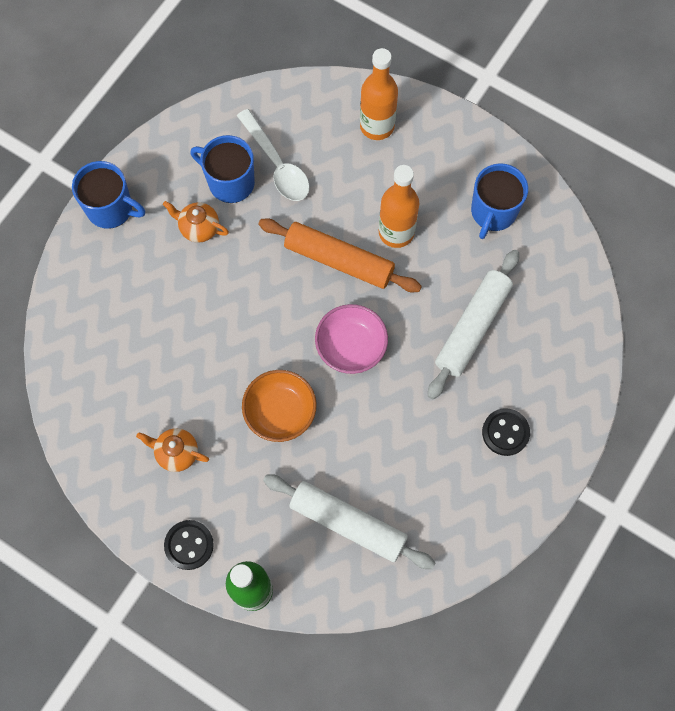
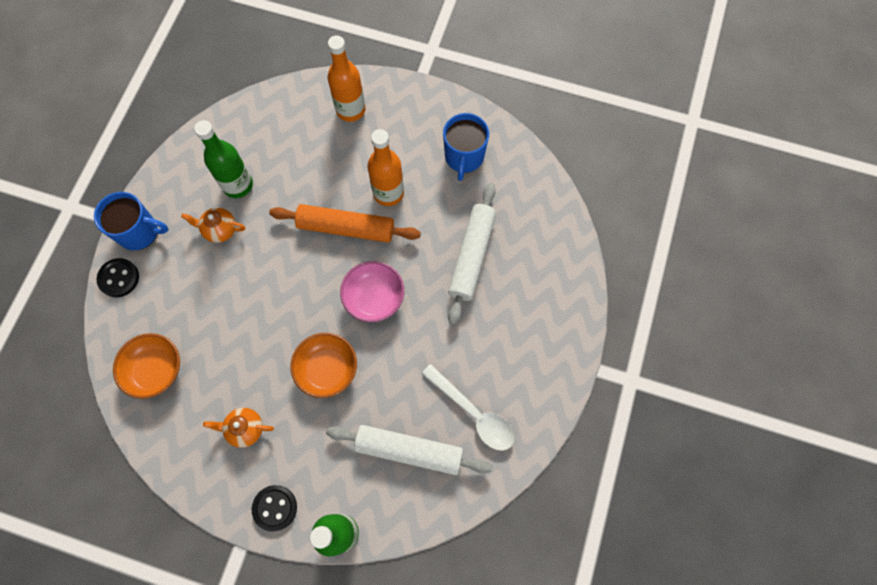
camera: 15 degrees left, 0 degrees up
blue mug [190,135,255,203] -> green bottle [194,120,253,198]
white spoon [237,109,310,201] -> white spoon moved to [422,364,514,451]
black button [482,408,530,456] -> black button moved to [97,258,139,297]
none -> orange bowl [113,333,180,399]

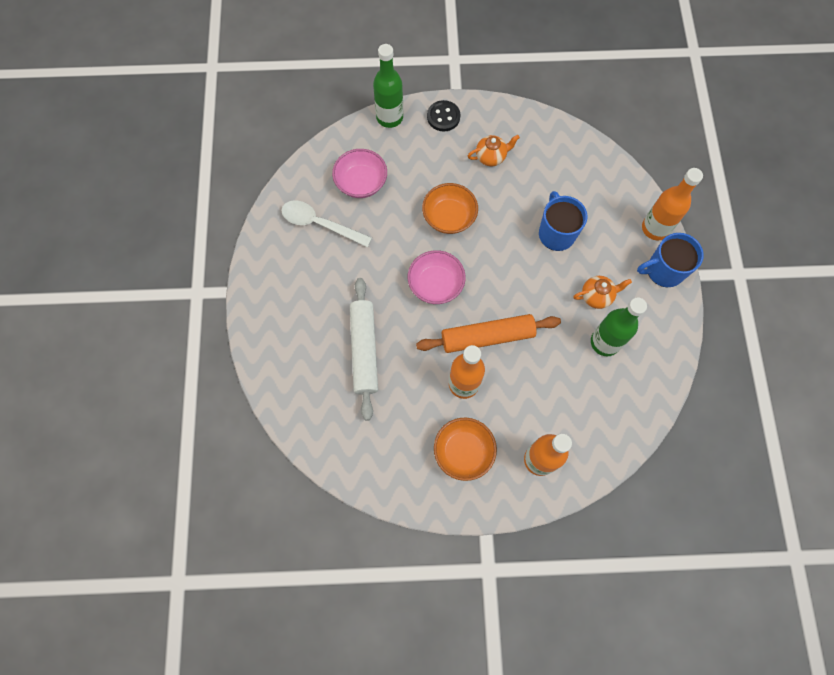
camera: 160 degrees right, 0 degrees up
black button [97,258,139,297] -> orange bottle [642,168,703,240]
orange bowl [113,333,180,399] -> orange bowl moved to [434,418,497,481]
white rolling pin [326,425,492,475] -> pink bowl [332,149,387,198]
blue mug [443,113,489,181] -> blue mug moved to [539,191,588,251]

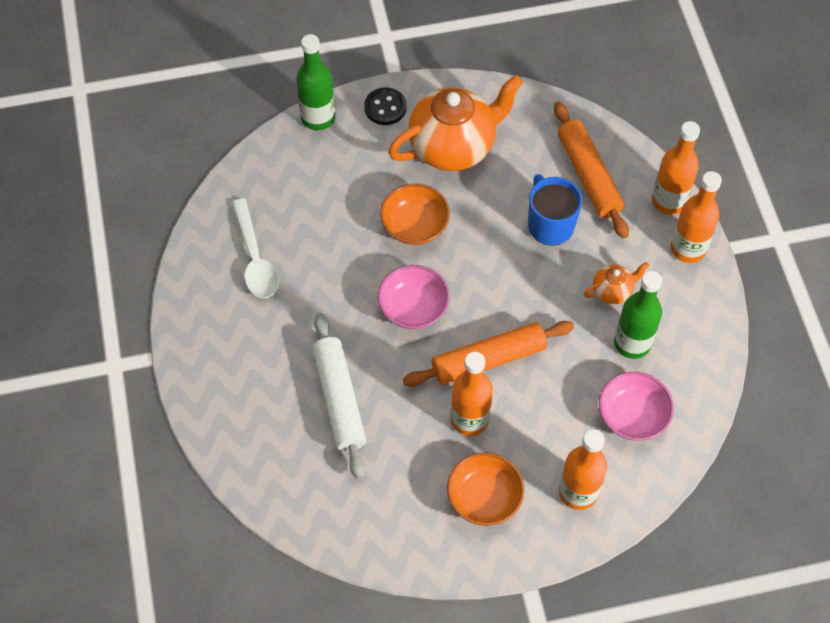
camera: 10 degrees left, 10 degrees down
white spoon [281,200,372,248] -> white spoon turned 120 degrees counterclockwise [232,198,279,298]
pink bowl [332,149,387,198] -> pink bowl moved to [599,372,674,441]
orange teapot [468,135,520,166] -> orange teapot [388,75,523,171], size x2.21
blue mug [637,233,704,287] -> orange bottle [671,171,722,263]
none -> orange rolling pin [554,102,629,238]

